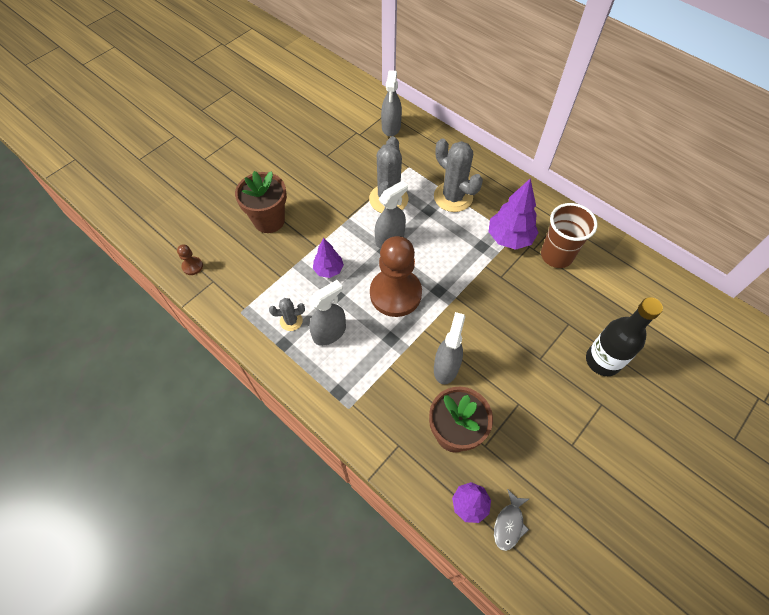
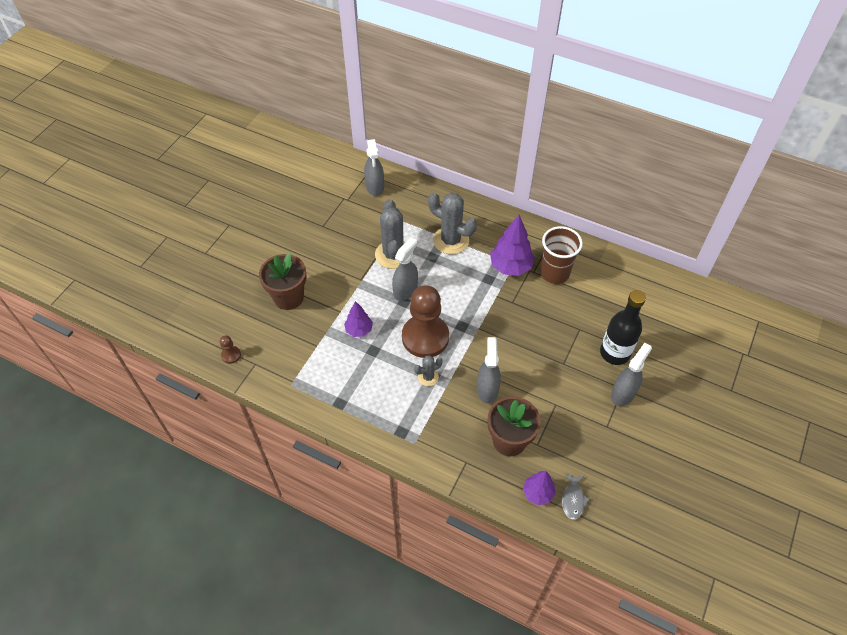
camera: 15 degrees left, 5 degrees down
grey cactus [269,298,305,331] -> grey cactus moved to [414,355,443,386]
grey spray bottle [309,280,346,346] -> grey spray bottle moved to [611,342,652,406]

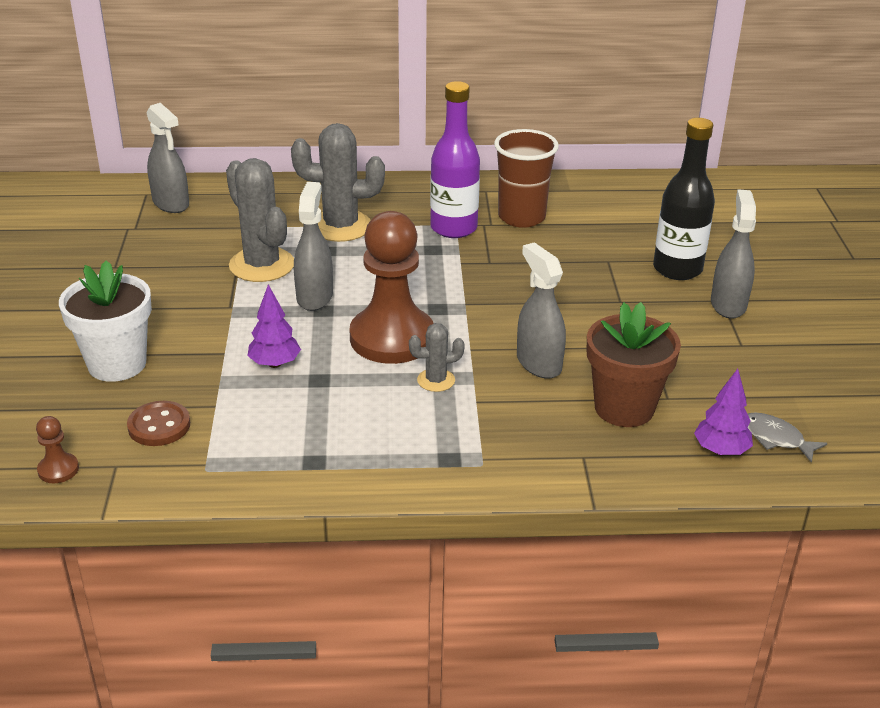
camera: 30 degrees left, 20 degrees down
brown flower pot [259,253,307,310] -> white flower pot [59,260,152,382]
grey cactus [414,355,443,386] -> grey cactus turned 45 degrees clockwise [409,323,465,392]
purple tree [490,215,535,276] -> purple bottle [430,81,480,238]
grey fish [562,473,590,520] -> grey fish turned 150 degrees clockwise [747,412,827,463]
none -> brown button [127,401,190,446]

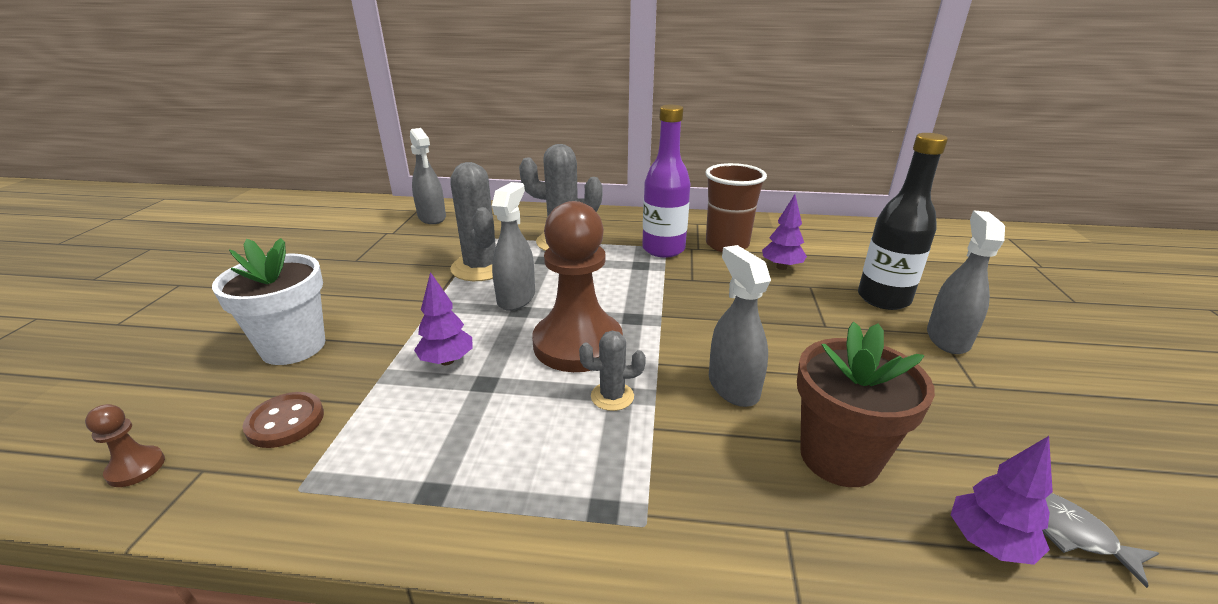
camera: 10 degrees right, 5 degrees down
none -> purple tree [762,194,807,270]

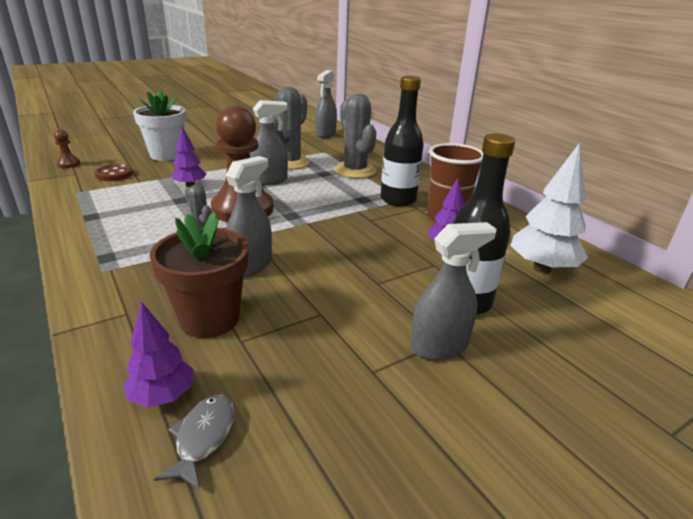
camera: 50 degrees right, 0 degrees up
purple bottle [642,105,691,258] -> black bottle [380,76,424,206]
none -> white tree [510,143,588,274]

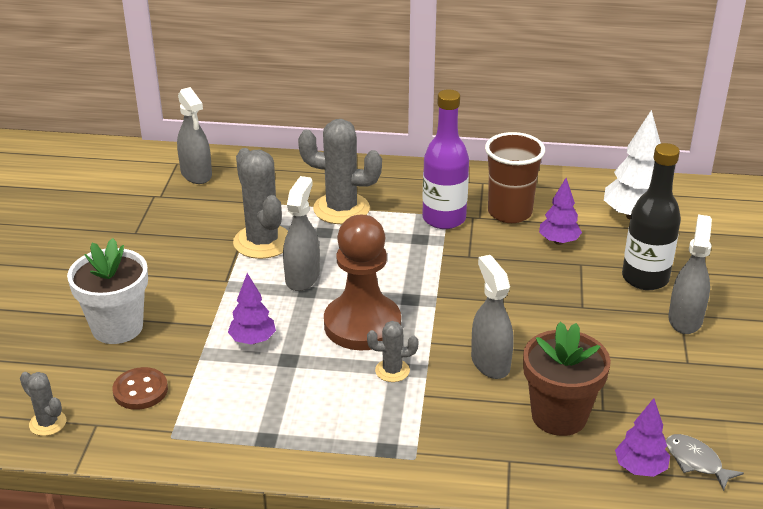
camera: 50 degrees left, 5 degrees up
brown pawn [54,130,80,168] -> grey cactus [20,372,66,436]
black bottle [380,76,424,206] -> purple bottle [422,89,469,229]

